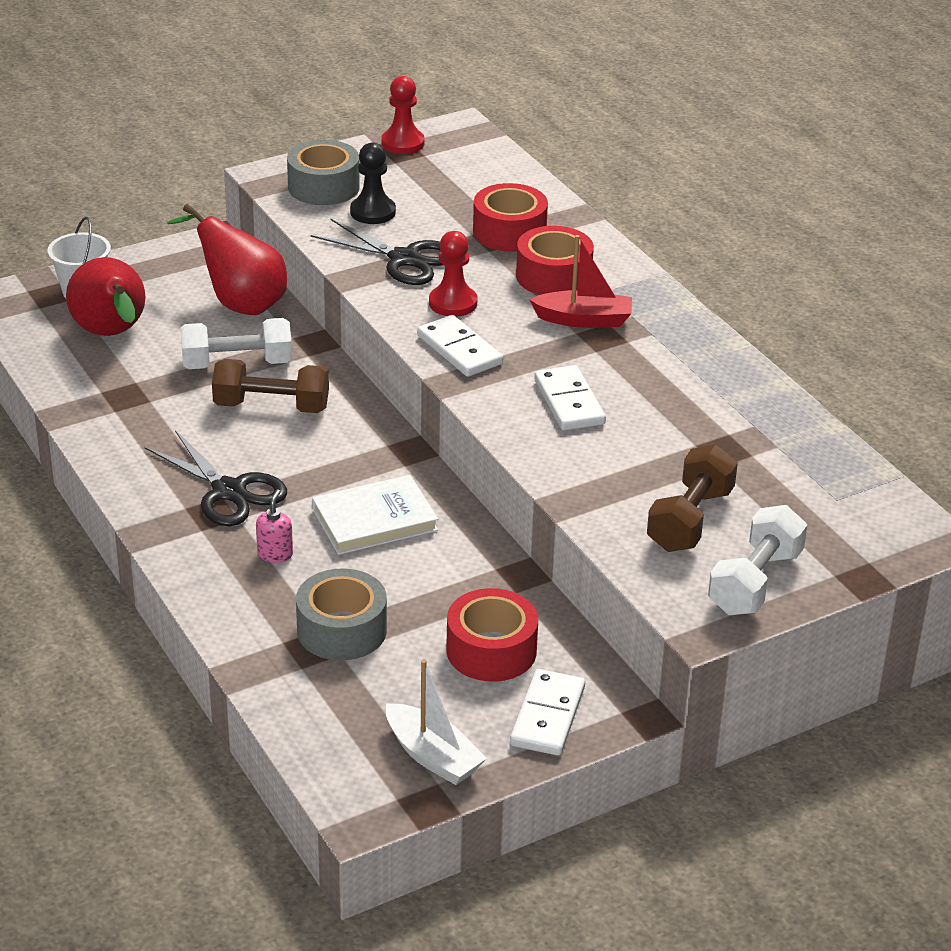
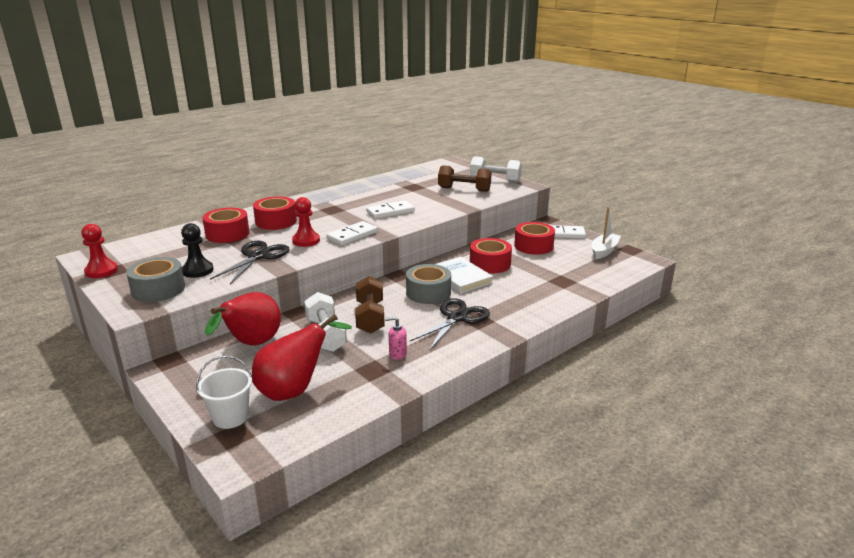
camera: 100 degrees left, 10 degrees down
pink soap dispenser [256,489,293,563] -> pink soap dispenser moved to [385,316,407,360]
grey tape [296,569,387,660] -> grey tape moved to [406,264,451,304]
red boat [529,235,632,328] -> none
none -> red tape [470,238,512,274]

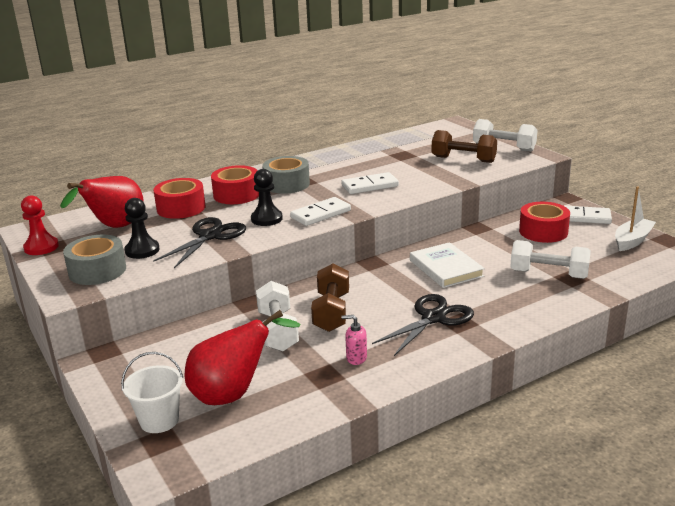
camera: 10 degrees right, 0 degrees up
red pear [205,292,281,345] -> red pear moved to [60,176,144,228]
red pawn [292,197,320,247] -> black pawn [251,169,283,226]
grey tape [406,264,451,304] -> grey tape moved to [262,156,310,194]
red tape [470,238,512,274] -> none
none -> white dumbbell [510,240,591,279]

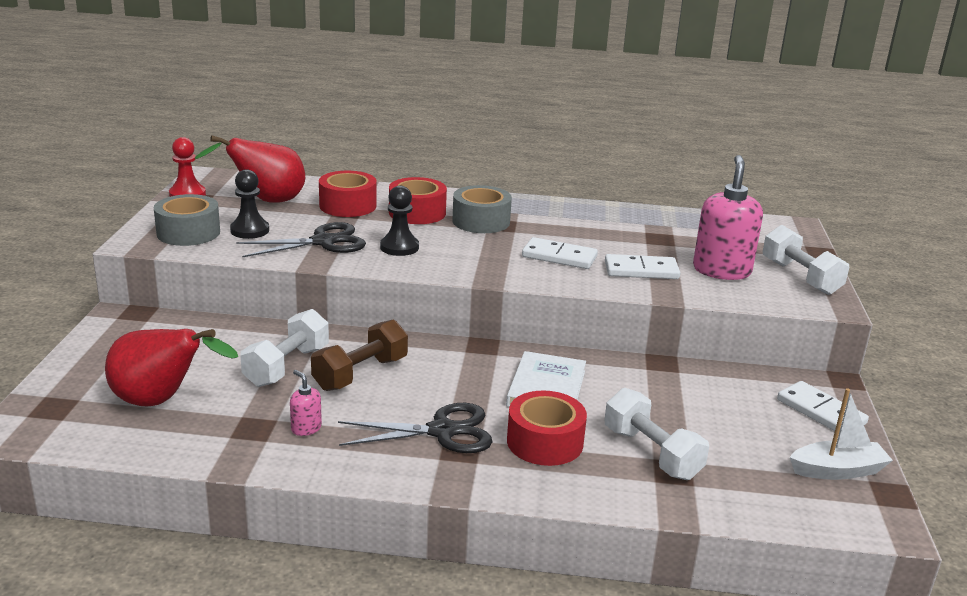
camera: 35 degrees right, 0 degrees up
white bucket [121,352,183,433] -> none
white domino [290,197,351,226] -> white domino moved to [605,254,680,279]
brown dumbbell [432,130,497,163] -> pink soap dispenser [693,155,763,280]
red tape [519,202,570,243] -> red tape moved to [507,390,587,466]

